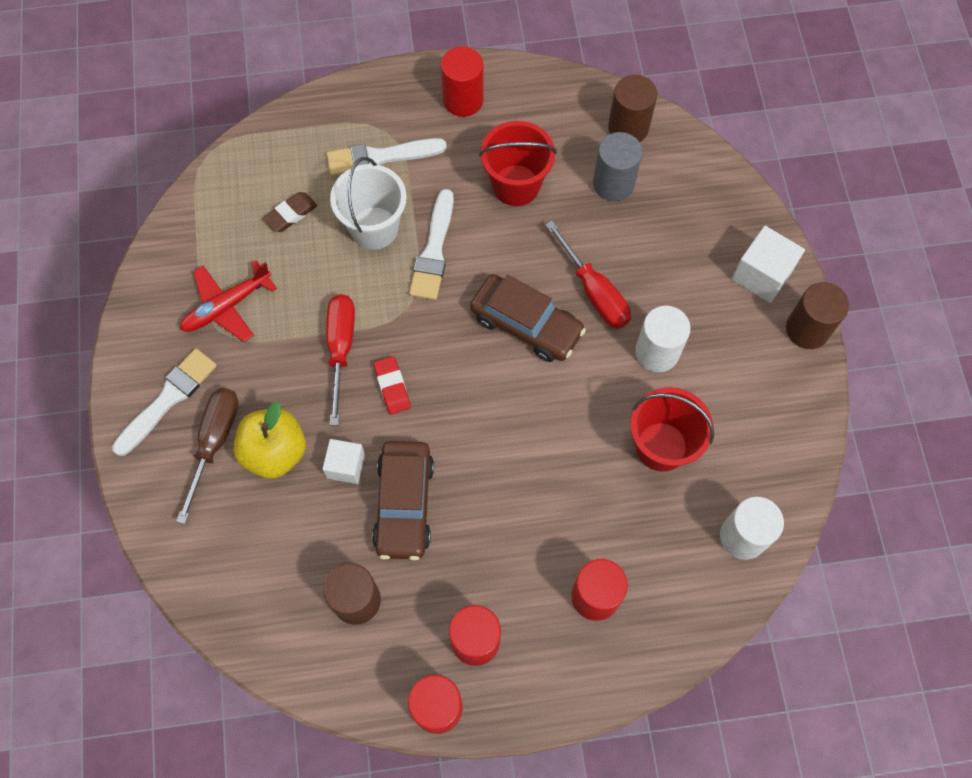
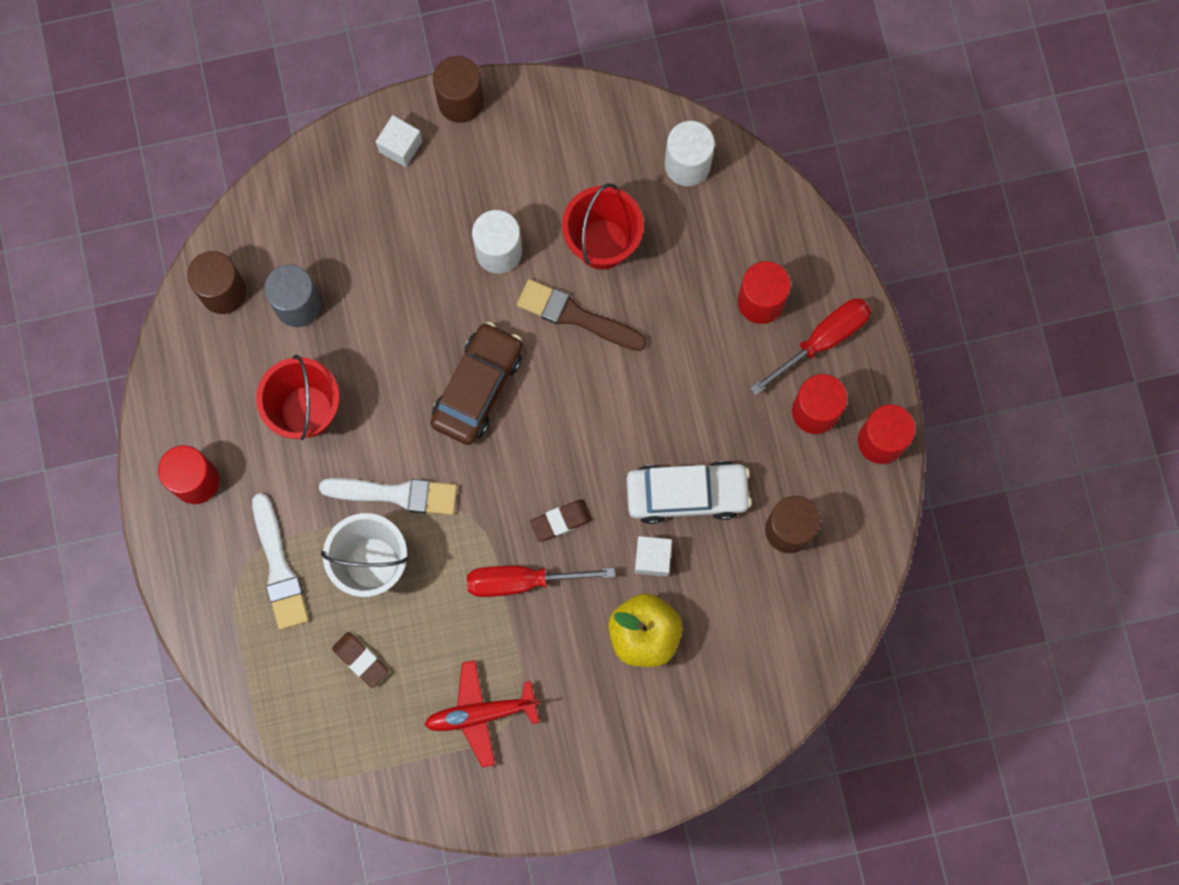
camera: 95 degrees left, 10 degrees up
white brush [112,349,217,456] -> none
brown screwdriver [176,388,239,524] -> none
red plane [180,260,277,342] -> red plane turned 120 degrees clockwise [424,660,540,768]
brown car [372,441,434,560] -> white car [626,461,752,524]
red eraser [374,356,411,414] -> brown eraser [530,500,592,542]
red screwdriver [545,221,631,329] -> red screwdriver moved to [750,299,871,395]
white cube [732,226,805,303] -> white cube [376,115,422,167], size x0.66
none -> brown brush [517,279,647,351]

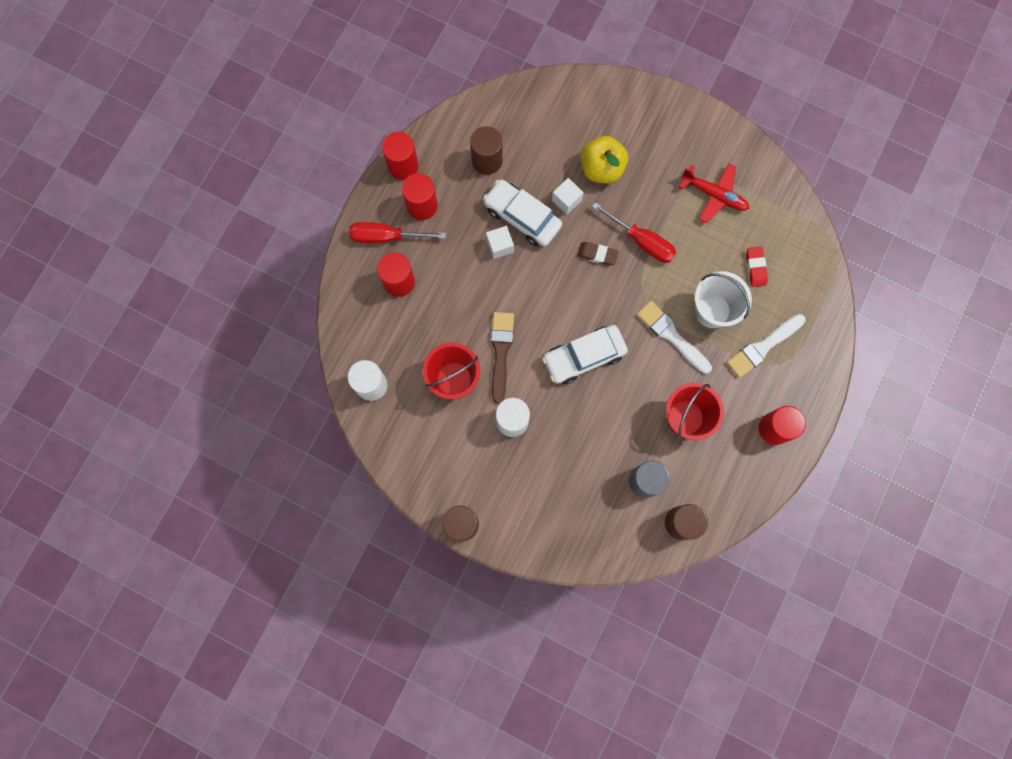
camera: 140 degrees left, 0 degrees up
white brush [252,493,309,630] -> white brush turned 150 degrees counterclockwise [727,314,806,378]
brown eraser [332,632,389,688] -> red eraser [746,246,768,287]
white cube [376,115,422,167] -> white cube moved to [486,226,514,259]
brown car [431,322,522,445] -> white car [542,325,628,384]
brown brush [517,279,647,351] -> brown brush turned 150 degrees counterclockwise [491,312,514,404]

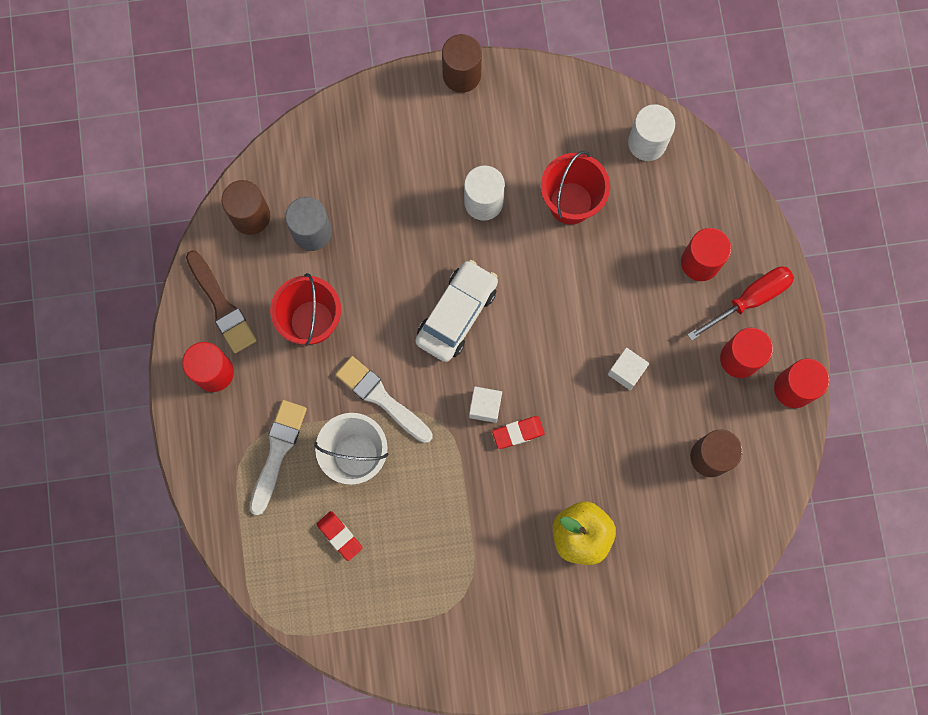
camera: 145 degrees right, 0 degrees up
white car [483,179,562,247] -> none
brown brush [491,312,514,404] -> brown brush moved to [186,250,257,353]
white cube [552,178,584,215] -> white cube moved to [469,387,502,423]
brown eraser [577,242,619,265] -> red eraser [492,416,545,449]
red screwdriver [592,202,676,263] -> none
white brush [637,301,712,374] -> white brush turned 150 degrees counterclockwise [335,356,433,443]
red plane [679,163,750,223] -> none

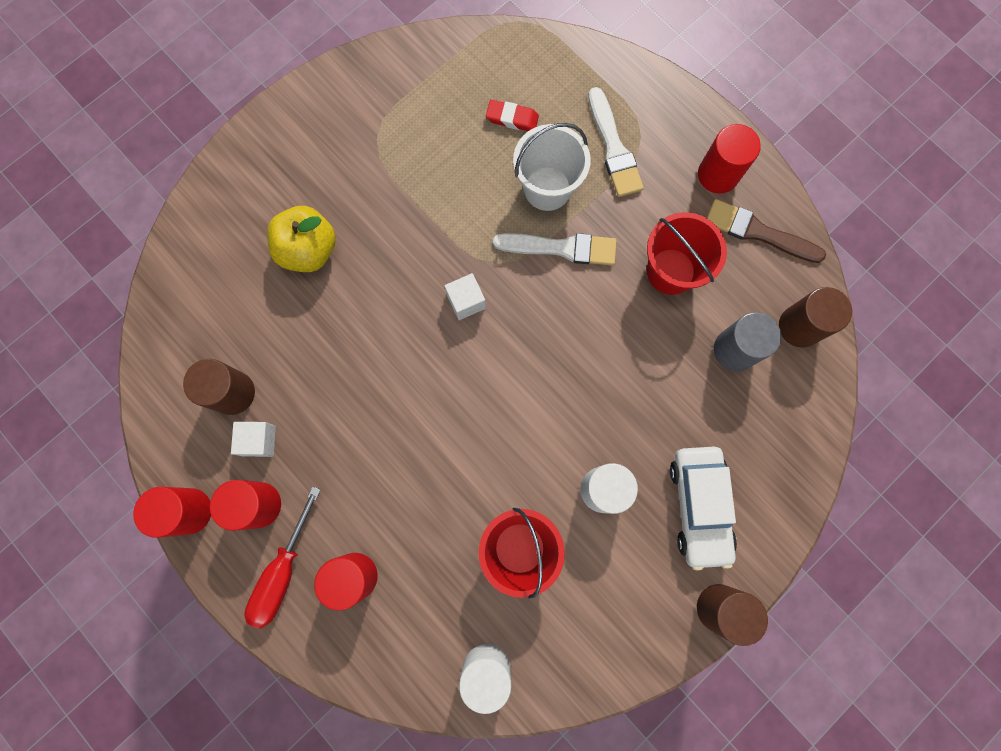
camera: 145 degrees right, 0 degrees up
white car [415,260,498,362] -> white car moved to [670,447,737,571]
red eraser [492,416,545,449] -> none
white cube [608,347,649,390] -> white cube moved to [231,422,276,457]

